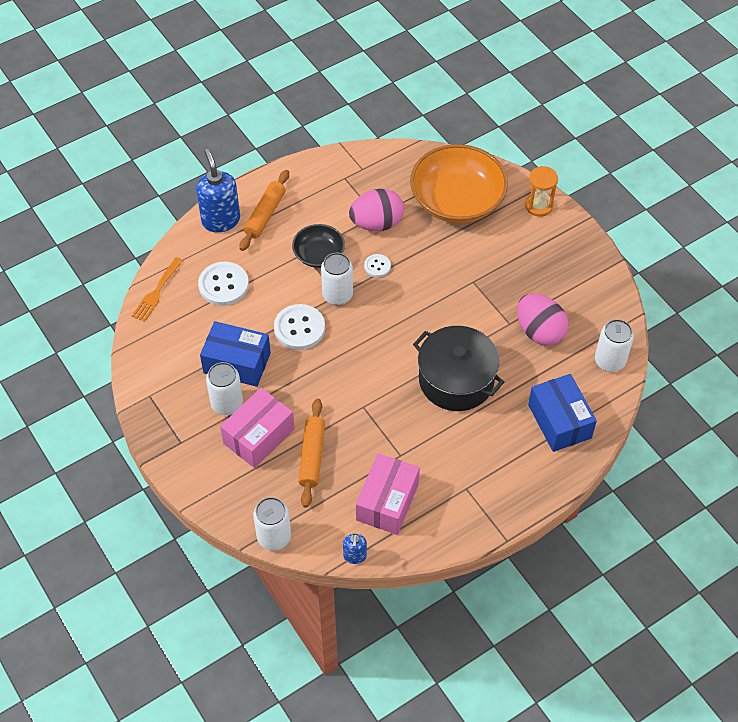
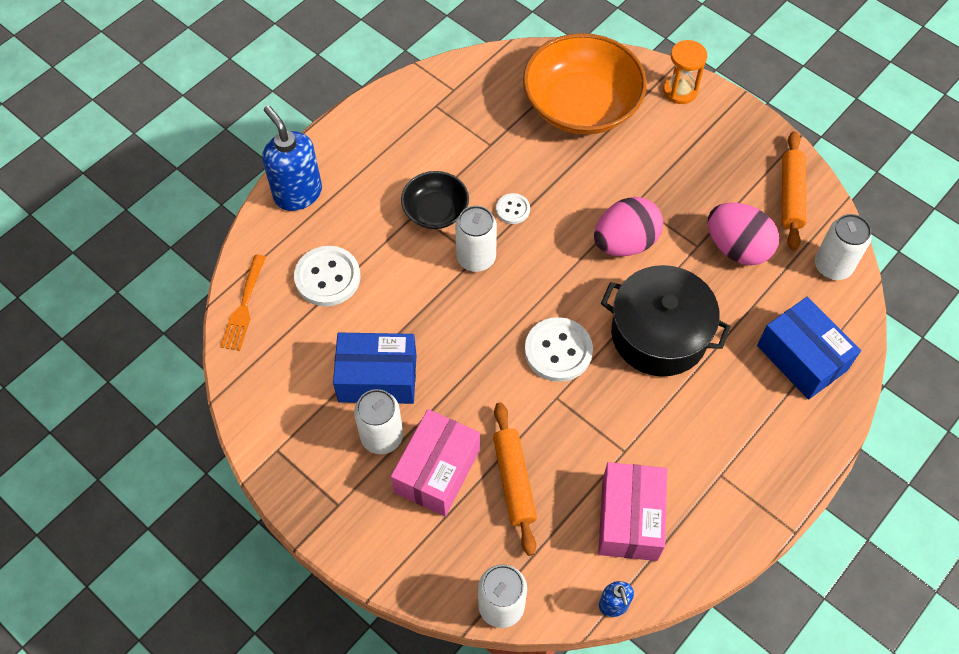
camera: 15 degrees left, 5 degrees up
orange rolling pin [239,170,289,251] -> orange rolling pin moved to [782,131,806,251]
white button [274,304,325,350] -> white button moved to [525,317,593,382]
pink egg [349,189,404,231] -> pink egg moved to [594,197,663,256]

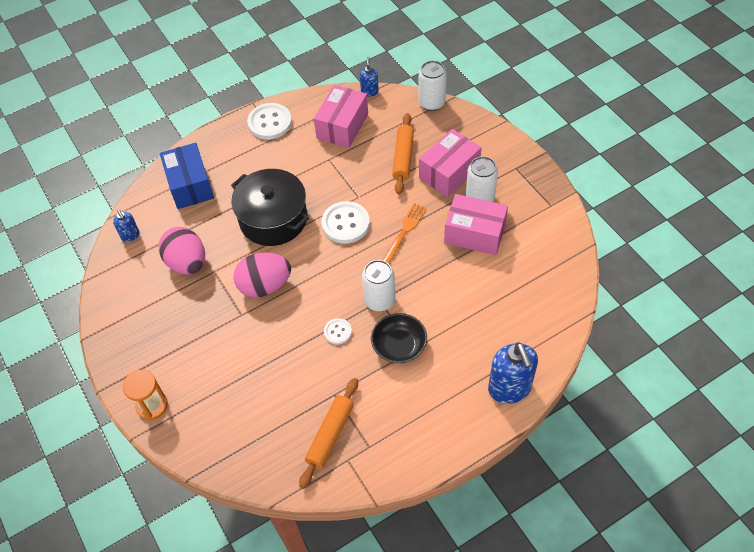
camera: 160 degrees left, 5 degrees down
orange fork [220,255,266,351] -> orange fork moved to [383,203,427,264]
white button [294,246,361,306] -> white button moved to [247,103,292,140]
blue box [333,333,417,404] -> pink box [444,194,508,255]
orange bowl [523,33,647,135] -> none
orange rolling pin [782,131,806,251] -> orange rolling pin moved to [299,378,358,489]
white can [815,214,872,280] -> blue soap dispenser [113,210,140,242]

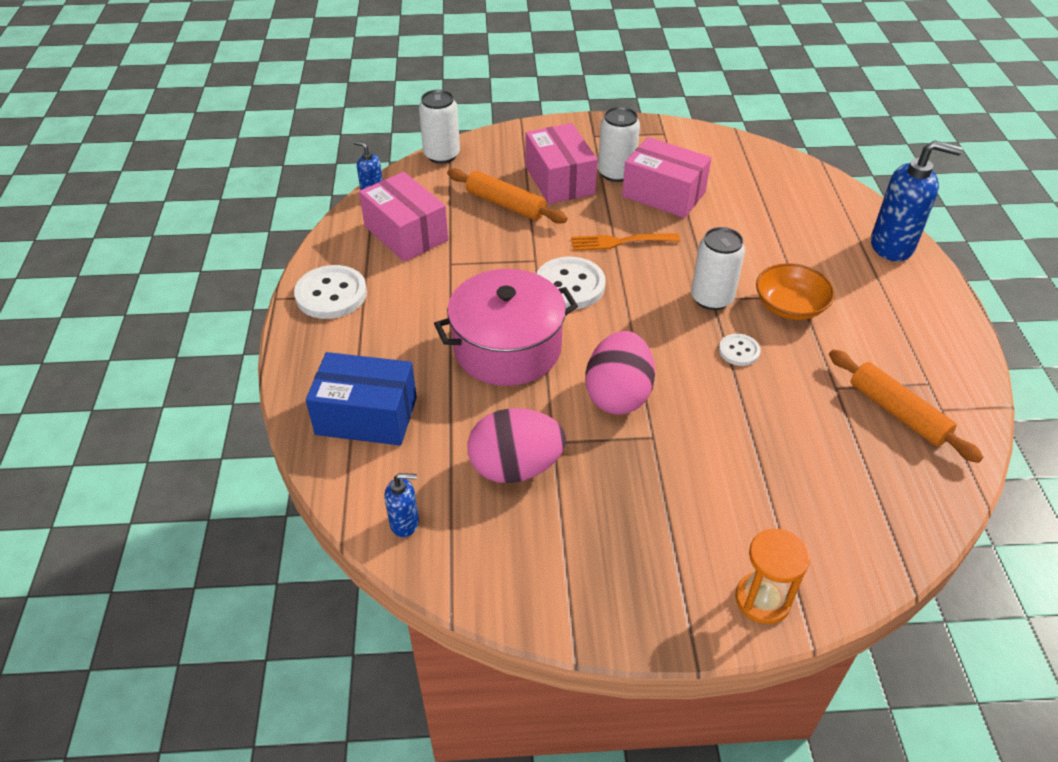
camera: 65 degrees left, 10 degrees down
black pot [231,169,309,246] -> pink pot [434,269,578,386]
black bowl [371,313,427,363] -> orange bowl [756,263,835,320]
orange fork [383,203,427,264] -> orange fork turned 60 degrees counterclockwise [571,234,680,251]
pink box [444,194,508,255] -> pink box turned 75 degrees clockwise [622,137,711,218]

